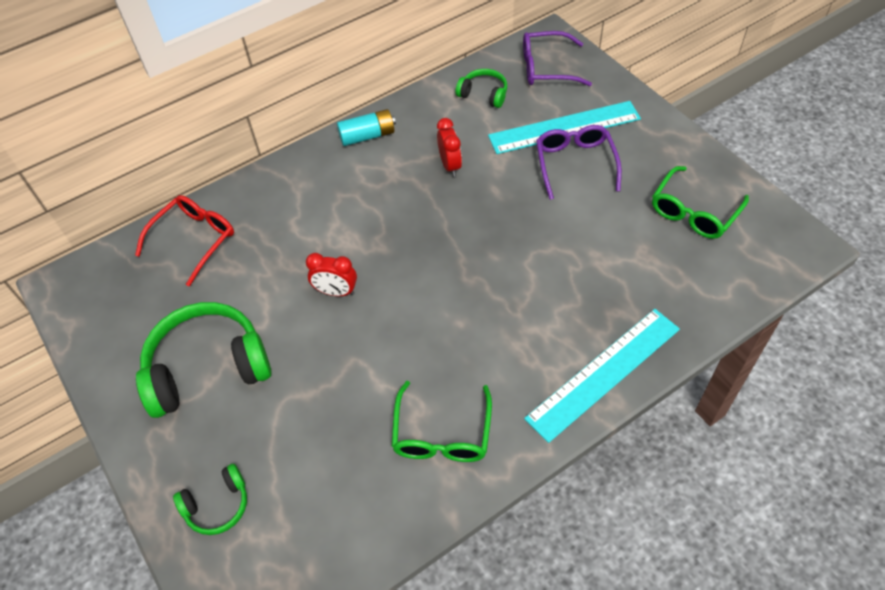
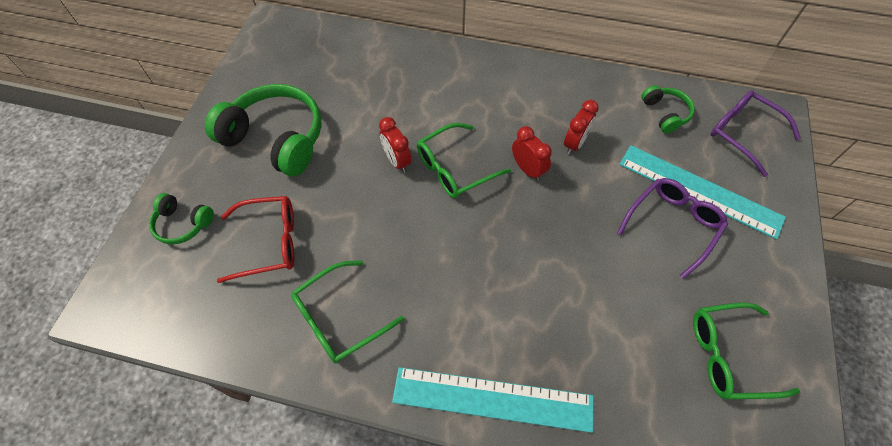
camera: 45 degrees right, 5 degrees up
red glasses [135,195,234,287] -> red glasses moved to [217,196,294,283]
turquoise battery [337,109,396,146] -> none
none -> green glasses [417,123,511,199]
none -> red clock [512,126,552,181]

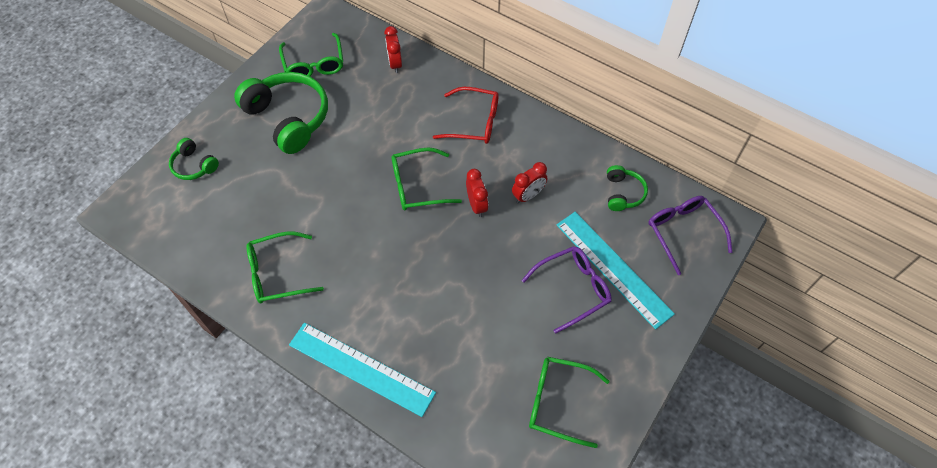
camera: 20 degrees right, 0 degrees up
red glasses [217,196,294,283] -> red glasses moved to [433,87,499,144]
red clock [379,117,412,173] -> red clock moved to [384,26,402,73]
none -> green glasses [279,33,343,76]

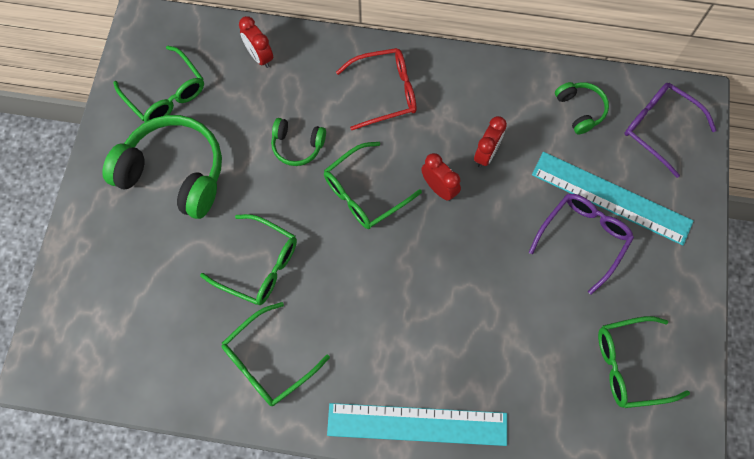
camera: 25 degrees left, 10 degrees up
green headphones [169,138,219,180] -> green headphones moved to [271,118,326,166]
none -> green glasses [200,214,297,305]

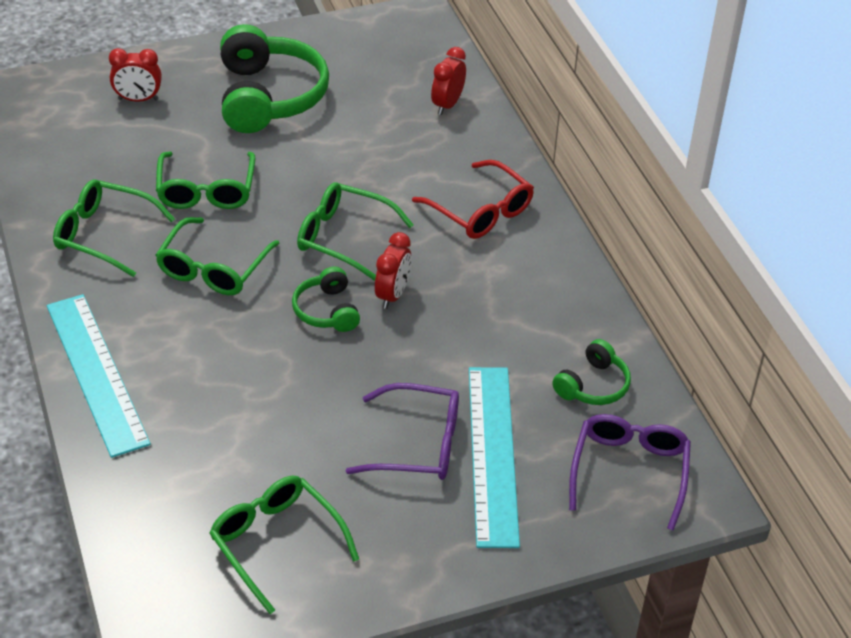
camera: 60 degrees right, 25 degrees down
green glasses [113,45,204,122] -> green glasses moved to [155,217,280,295]
green headphones [271,118,326,166] -> green headphones moved to [292,267,360,332]
red clock [474,116,507,168] -> red clock moved to [109,48,162,102]

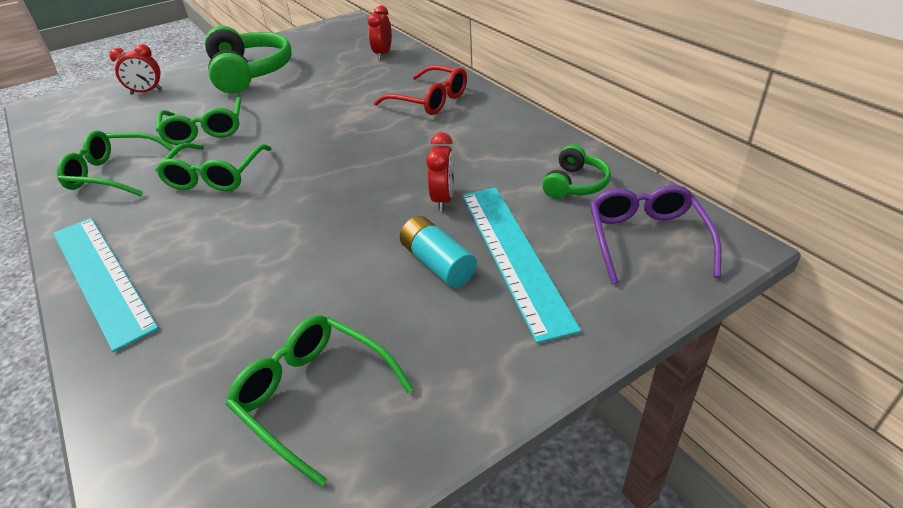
camera: 10 degrees left, 5 degrees down
green headphones [292,267,360,332] -> none
green glasses [297,182,414,281] -> none
purple glasses [346,383,459,480] -> turquoise battery [400,216,477,288]
red clock [375,232,412,309] -> red clock moved to [426,132,454,211]

